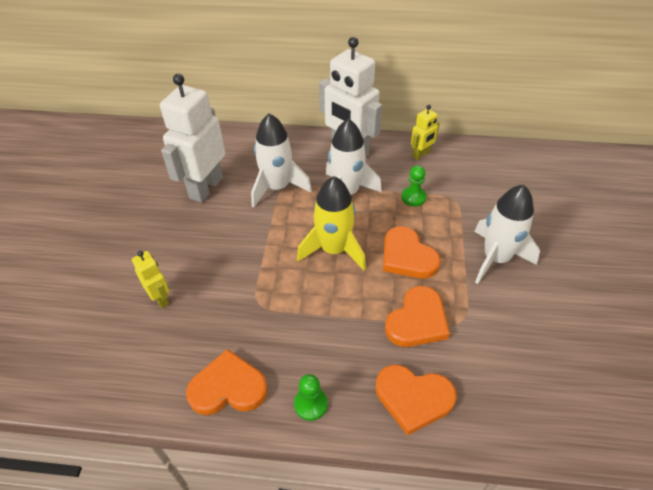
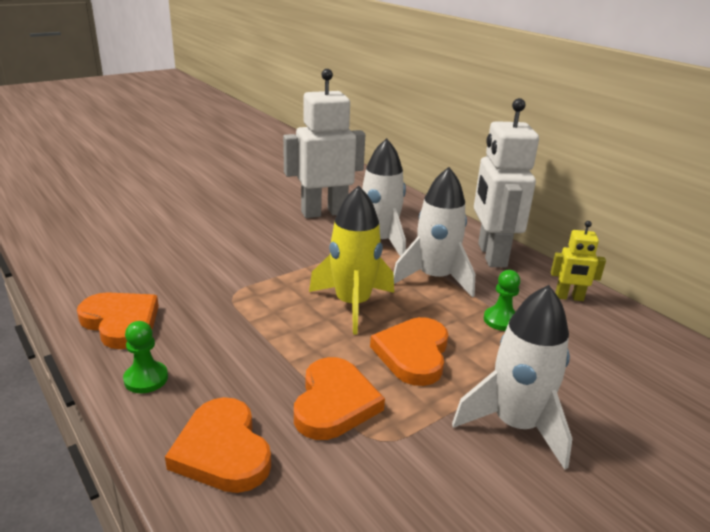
camera: 45 degrees right, 20 degrees down
yellow robot [132,251,169,308] -> none
orange heart [385,286,450,347] -> orange heart turned 75 degrees counterclockwise [294,357,385,440]

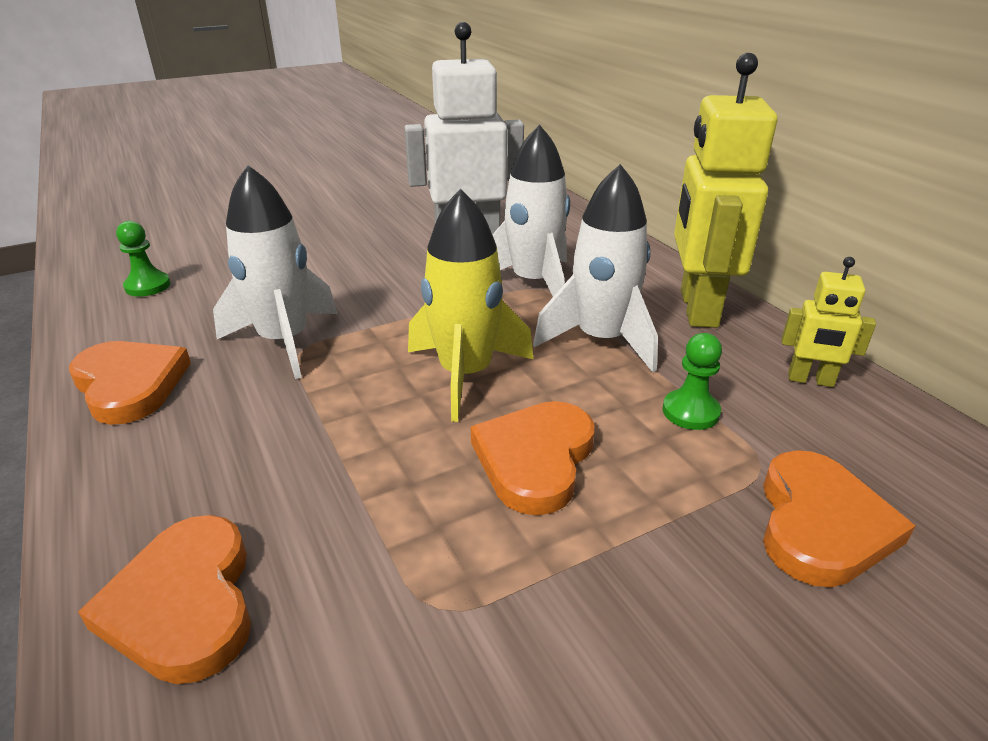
camera: 10 degrees right, 5 degrees up
green pawn [123,321,168,393] -> green pawn moved to [116,221,170,297]
orange heart [294,357,385,440] -> orange heart moved to [763,450,915,587]
white rocket [452,285,572,470] -> white rocket moved to [213,165,337,379]
white robot [474,98,539,267] -> yellow robot [674,53,777,328]

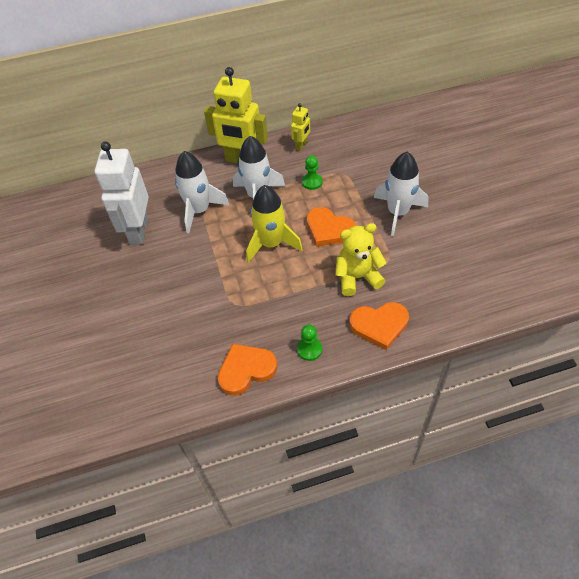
camera: 75 degrees left, 20 degrees up
green pawn [116,221,170,297] -> green pawn moved to [297,325,322,361]
white rocket [213,165,337,379] -> white rocket moved to [374,152,428,236]
orange heart [763,450,915,587] -> none
none -> yellow teddy bear [335,223,387,296]

